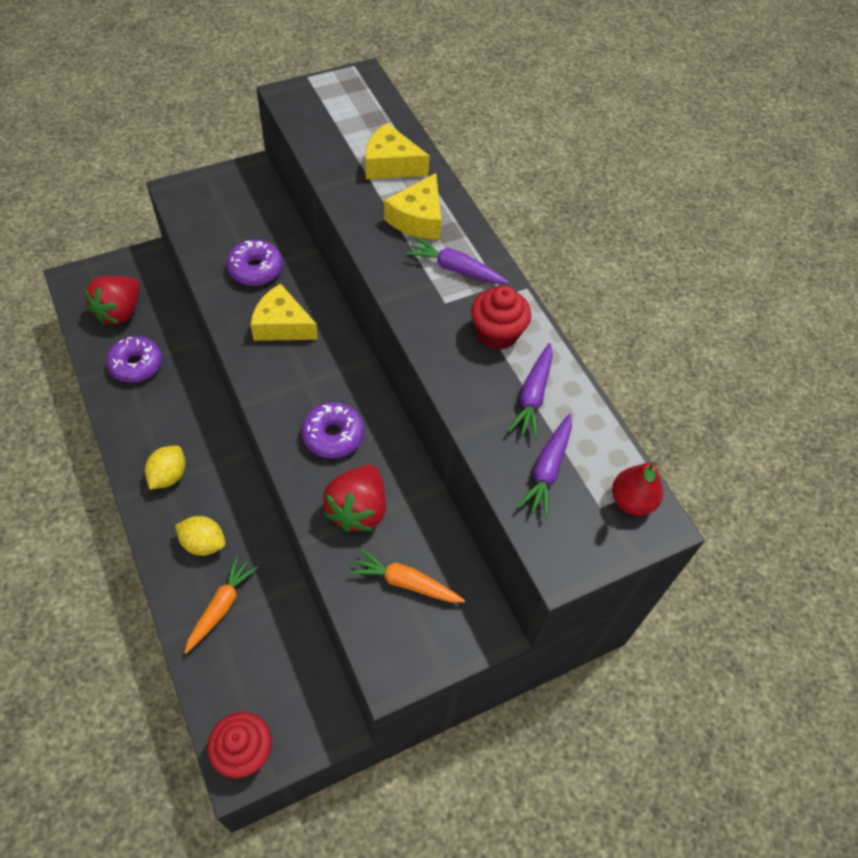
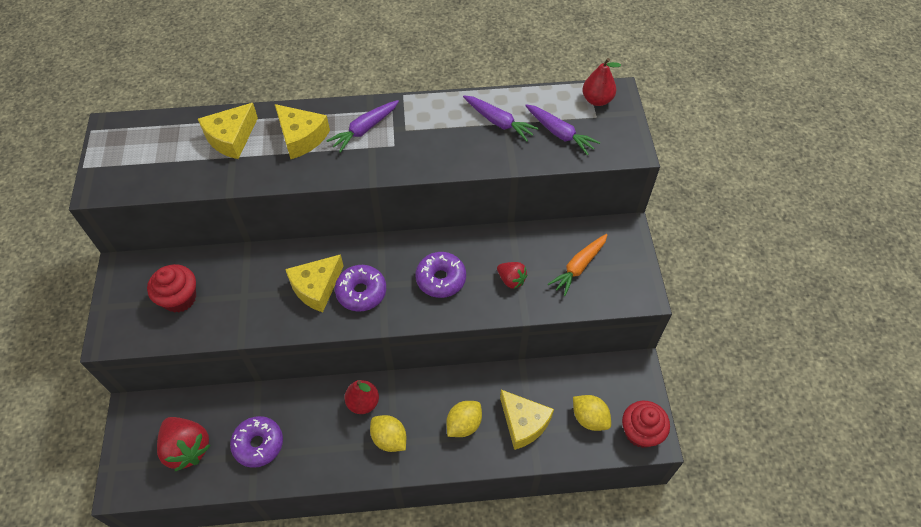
camera: 65 degrees left, 0 degrees up
orange carrot [184,556,258,654] -> yellow cheese [500,390,554,450]
purple donut [226,240,283,286] -> purple donut moved to [335,265,386,312]
red strawberry [323,465,386,532] -> red strawberry [497,262,527,289], size x0.56
red cupcake [471,286,531,350] -> red cupcake moved to [147,264,196,313]
none -> red pear [344,380,379,414]
none -> yellow lemon [573,395,611,431]

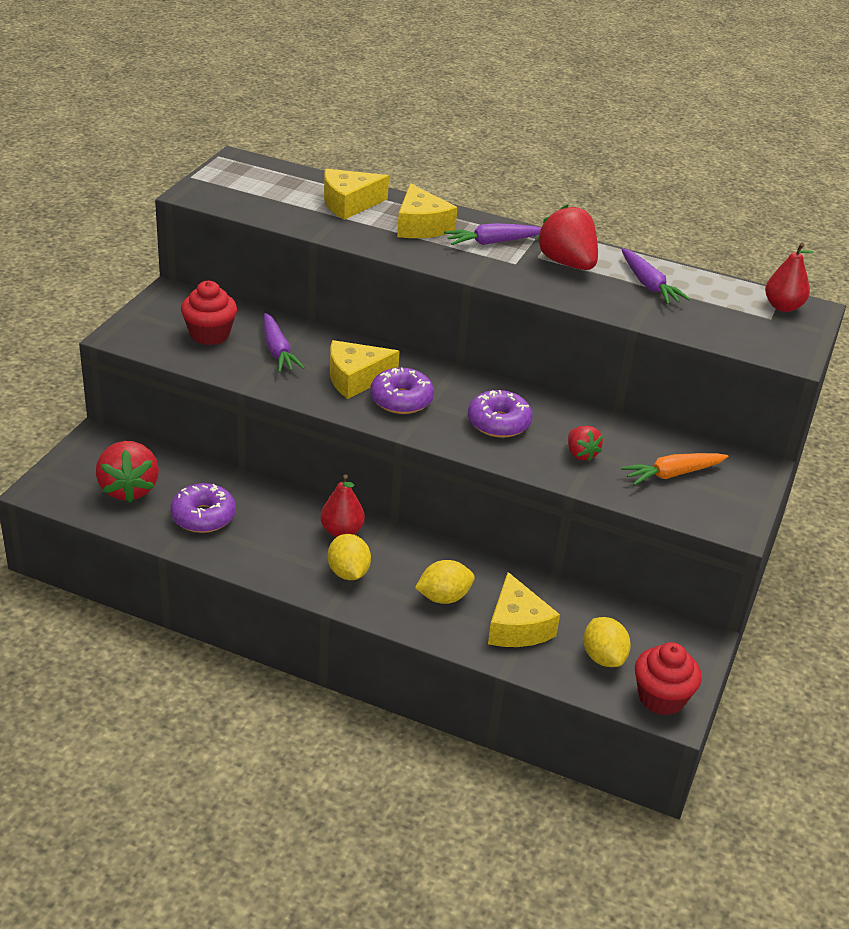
camera: 25 degrees right, 20 degrees down
purple carrot [525,104,600,155] -> purple carrot moved to [263,313,304,372]
none -> red strawberry [537,205,598,270]

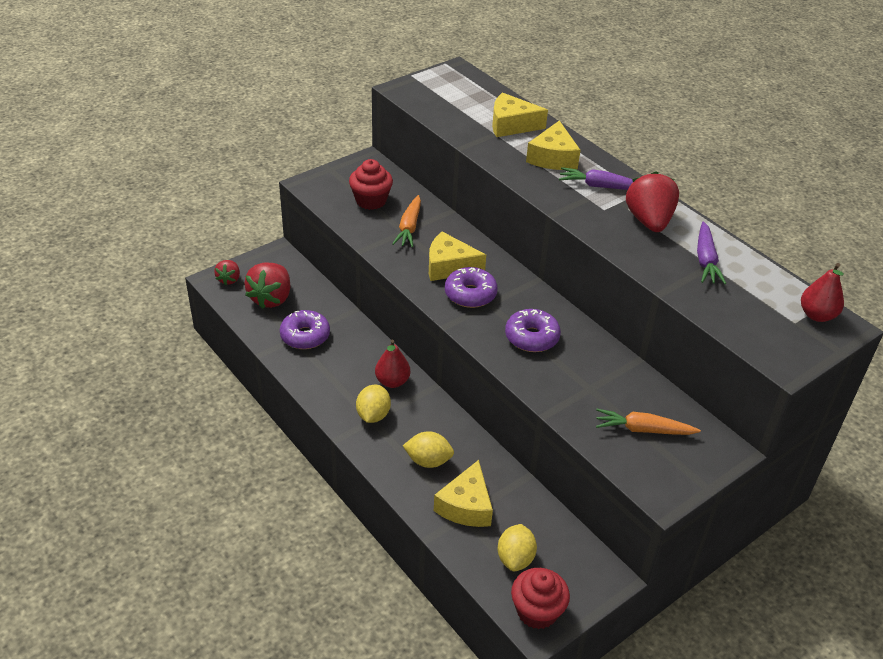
camera: 30 degrees right, 5 degrees up
purple carrot [263,313,304,372] -> orange carrot [392,195,421,247]
red strawberry [568,426,603,461] -> red strawberry moved to [214,260,240,285]

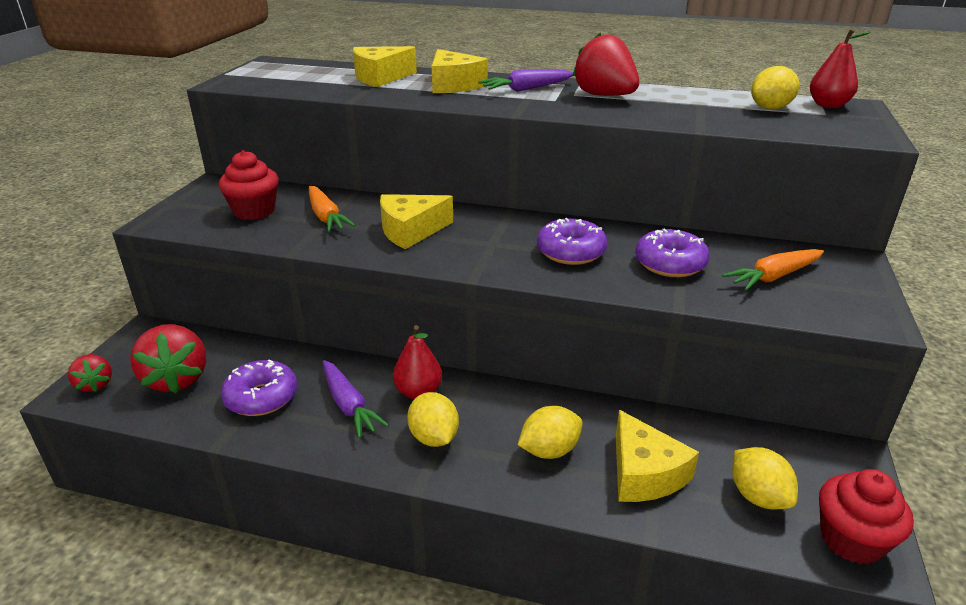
camera: 35 degrees left, 10 degrees down
purple donut [445,267,498,308] -> purple donut moved to [635,229,710,277]
purple carrot [697,221,726,284] -> purple carrot moved to [323,360,389,438]
none -> yellow lemon [751,66,799,110]

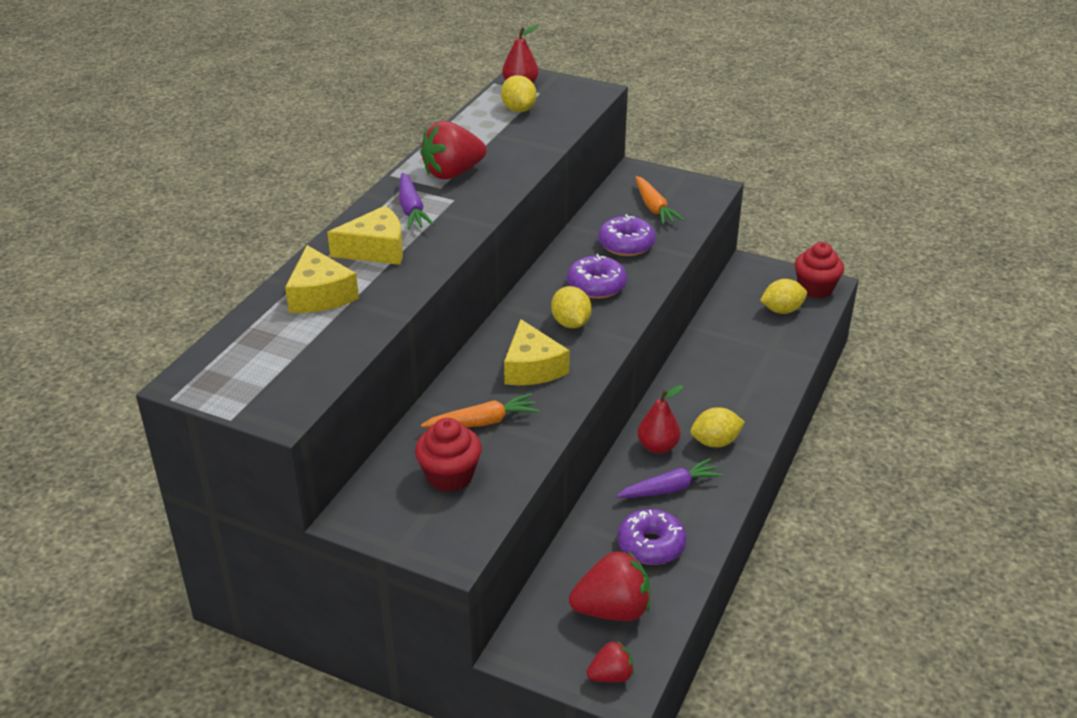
camera: 80 degrees left, 5 degrees up
yellow lemon [518,406,582,459] -> yellow lemon moved to [551,286,592,328]
yellow cheese [616,410,699,502] -> none

